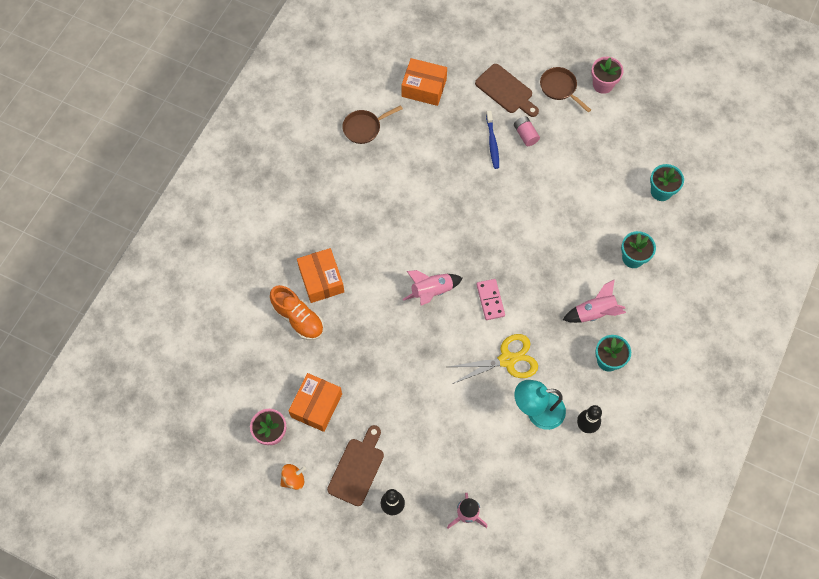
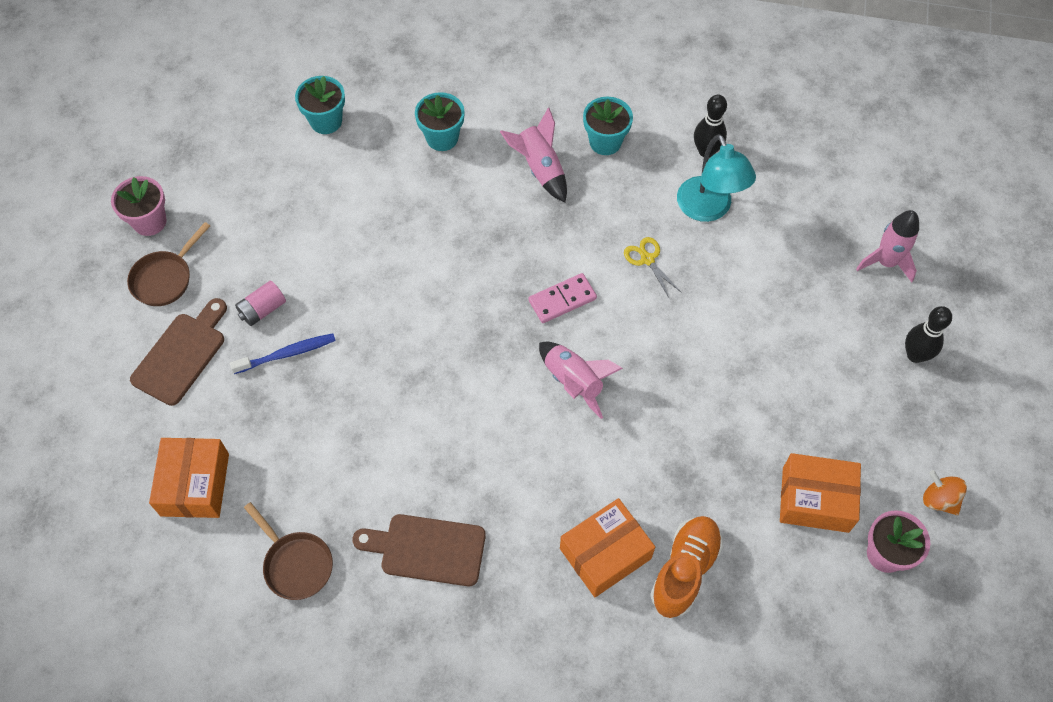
camera: 105 degrees left, 5 degrees down
brown cutting board [327,425,384,506] -> brown cutting board moved to [352,514,486,586]
yellow scissors [448,334,538,384] -> yellow scissors [624,237,682,299], size x0.54

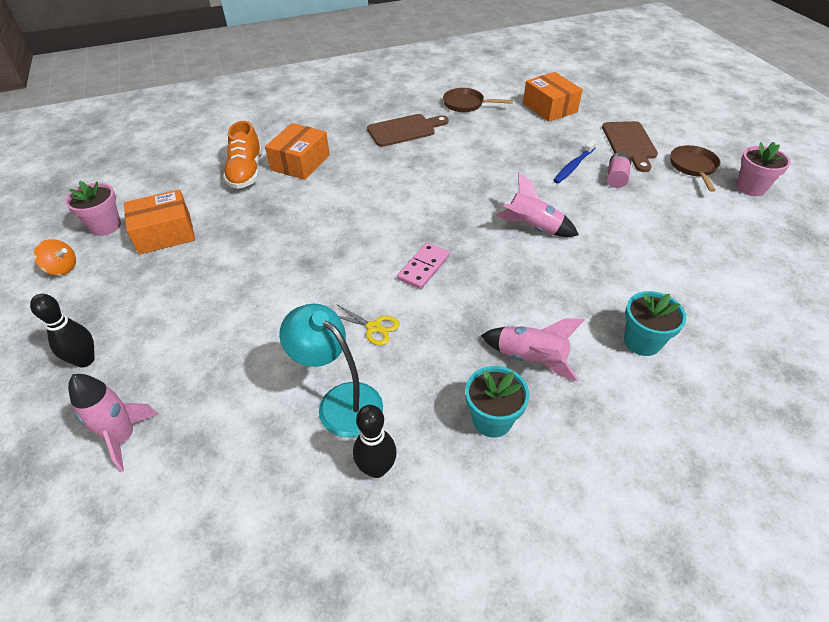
camera: 150 degrees right, 15 degrees down
turquoise flower pot [295,76,345,134] -> none
pink rocket [539,342,623,419] -> pink rocket moved to [495,173,579,237]

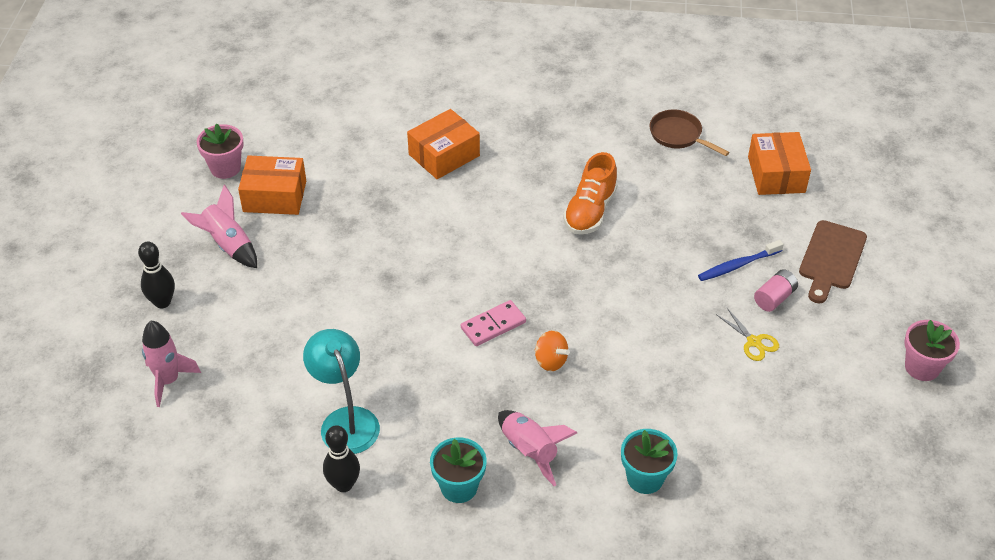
camera: 25 degrees right, 0 degrees up
orange spinning top [34,239,76,275] -> orange spinning top moved to [535,330,570,371]
orange shoe [223,121,262,189] -> orange shoe moved to [563,152,618,235]
yellow scissors [336,304,400,346] -> yellow scissors moved to [716,308,779,361]
brown cutting board [367,114,449,147] -> none
pink rocket [495,173,579,237] -> pink rocket moved to [181,185,257,268]
brown pan [671,145,721,192] -> none

